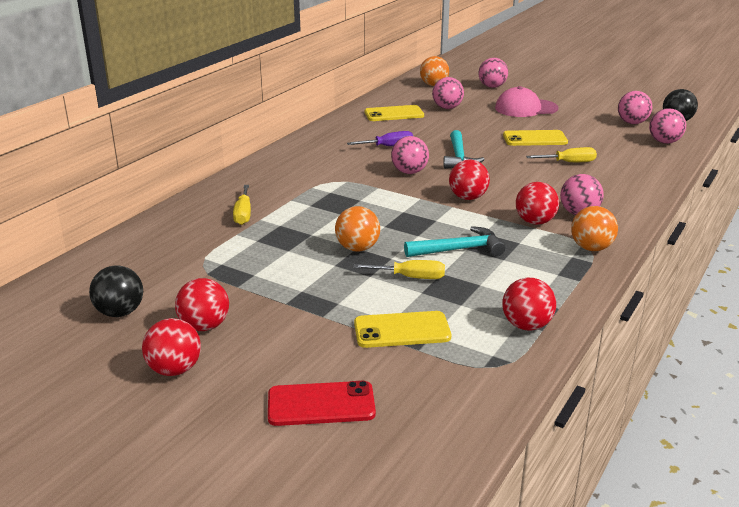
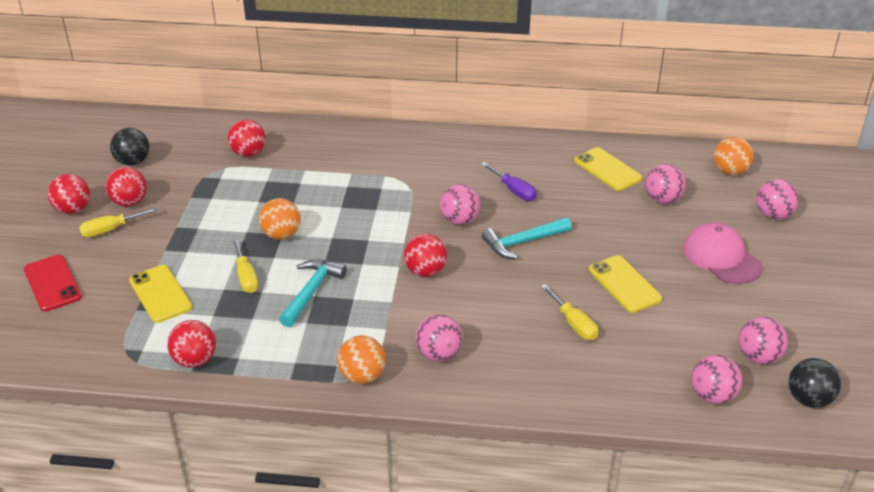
camera: 65 degrees right, 10 degrees up
yellow screwdriver [233,185,251,225] -> yellow screwdriver moved to [79,207,158,237]
turquoise hammer [404,226,505,257] -> turquoise hammer turned 120 degrees counterclockwise [279,259,347,327]
red ball [516,182,559,225] -> red ball moved to [228,119,266,157]

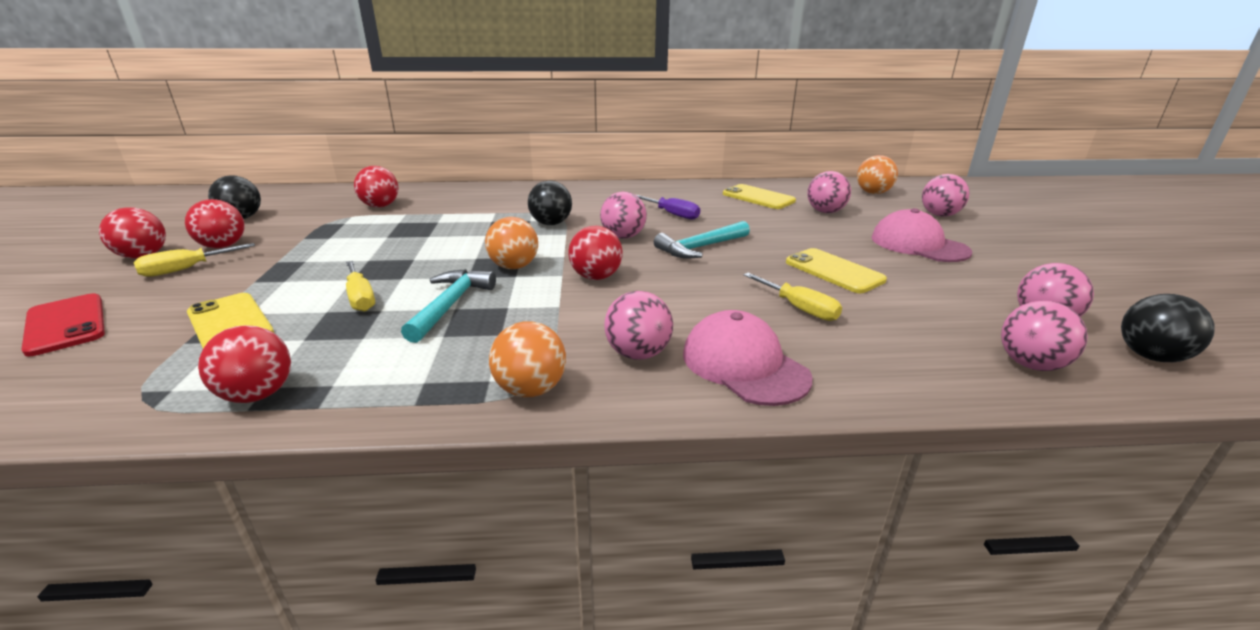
camera: 10 degrees left, 10 degrees down
orange ball [259,198,301,240] -> orange ball moved to [485,217,538,269]
none -> black ball [528,181,572,225]
none -> pink cap [683,310,813,406]

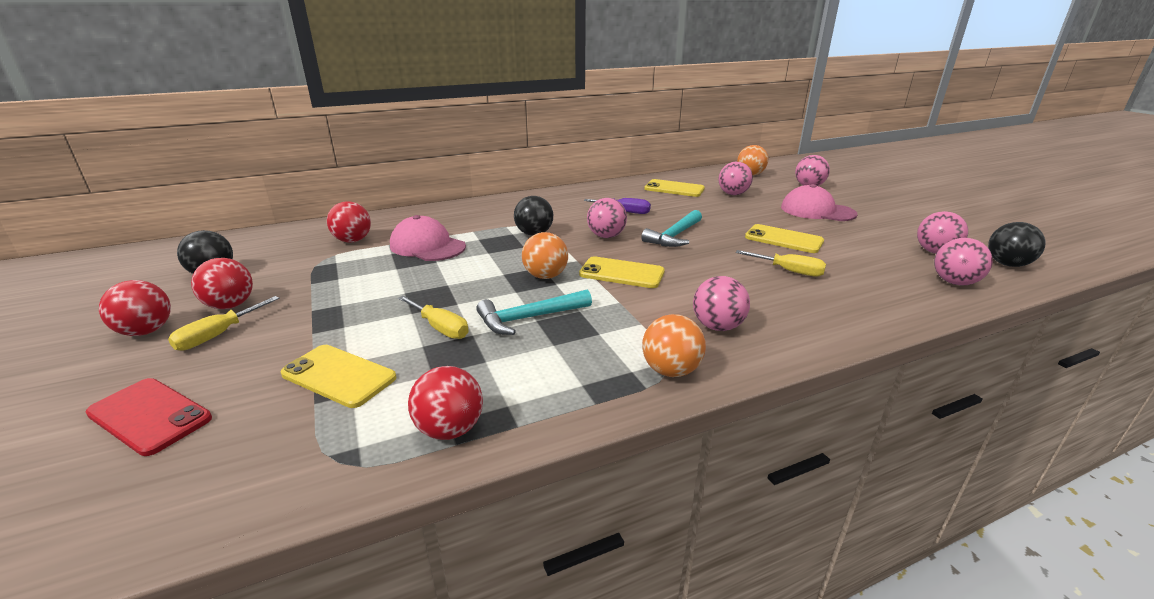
camera: 20 degrees left, 0 degrees up
turquoise hammer [401,269,496,343] -> turquoise hammer turned 105 degrees counterclockwise [476,290,592,335]
red ball [568,226,623,280] -> yellow phone [579,256,665,288]
pink cap [683,310,813,406] -> pink cap moved to [390,215,466,261]

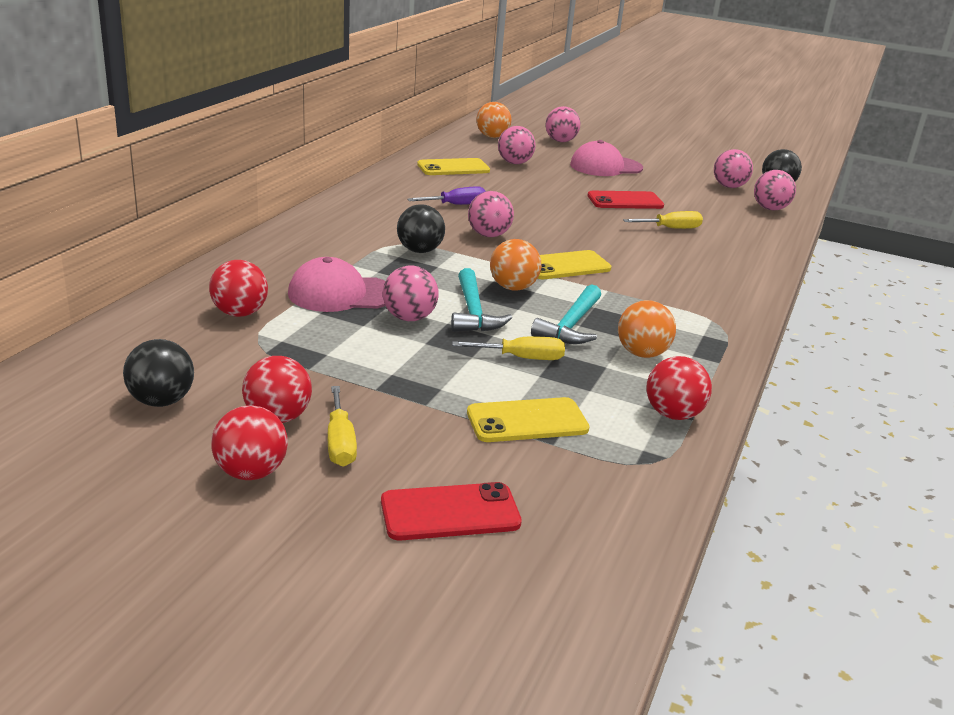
camera: 45 degrees left, 0 degrees up
turquoise hammer [641,210,702,247] -> turquoise hammer moved to [451,268,512,332]
orange ball [642,314,706,377] -> orange ball moved to [618,300,676,358]
pink ball [693,276,750,331] -> pink ball moved to [383,266,439,321]
yellow phone [745,224,824,253] -> red phone [587,191,664,209]

